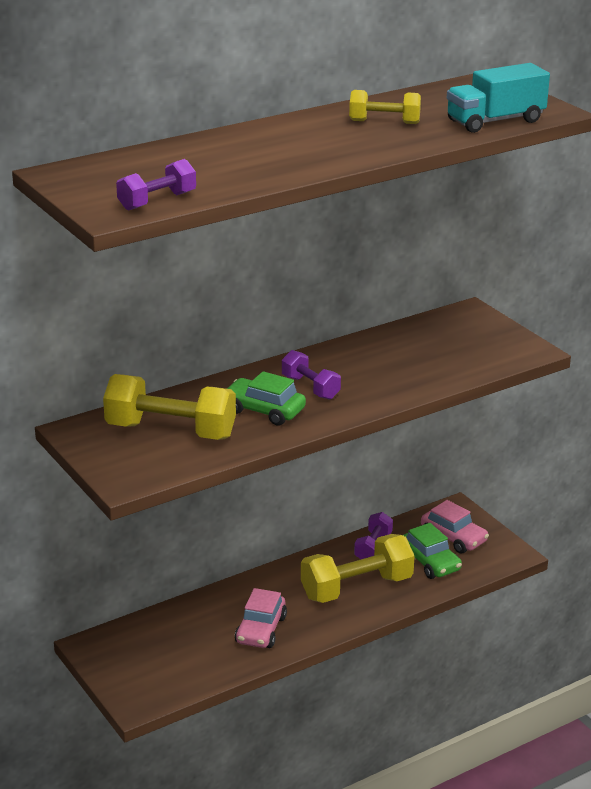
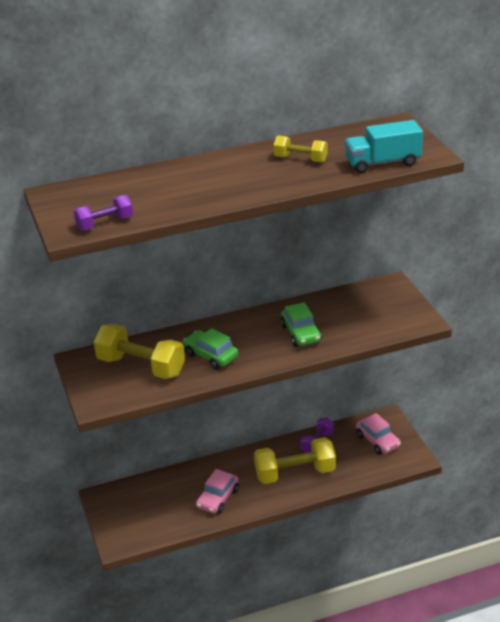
camera: 15 degrees right, 5 degrees up
purple dumbbell [282,350,341,400] -> none
green car [403,523,462,579] -> green car moved to [280,302,322,347]

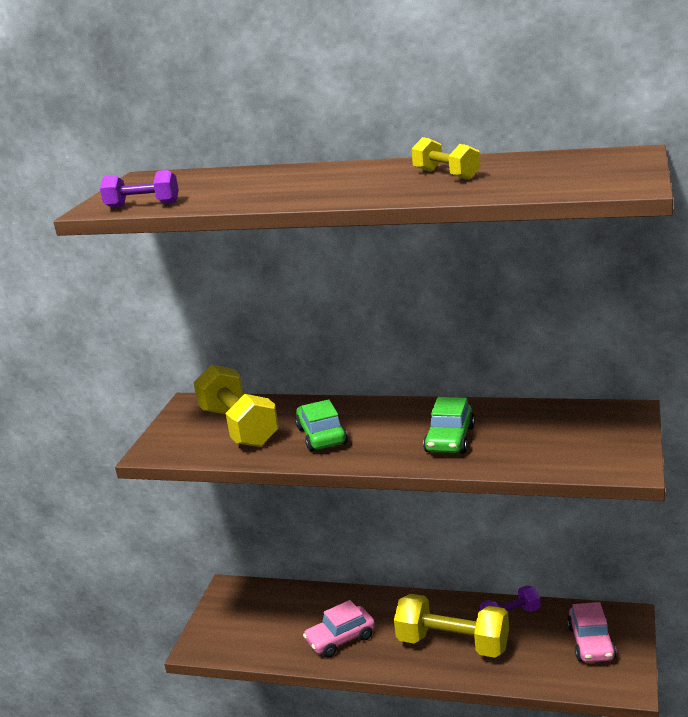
camera: 35 degrees right, 10 degrees down
turquoise truck [345,120,423,173] -> none

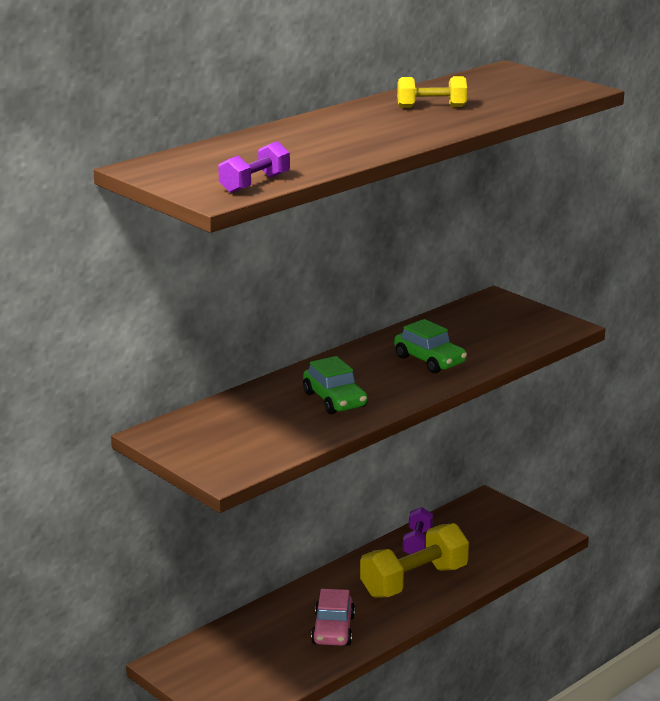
camera: 60 degrees left, 0 degrees up
yellow dumbbell [193,364,279,447] -> none
green car [295,399,348,452] -> green car turned 135 degrees counterclockwise [303,356,367,414]
pink car [567,602,617,662] -> none

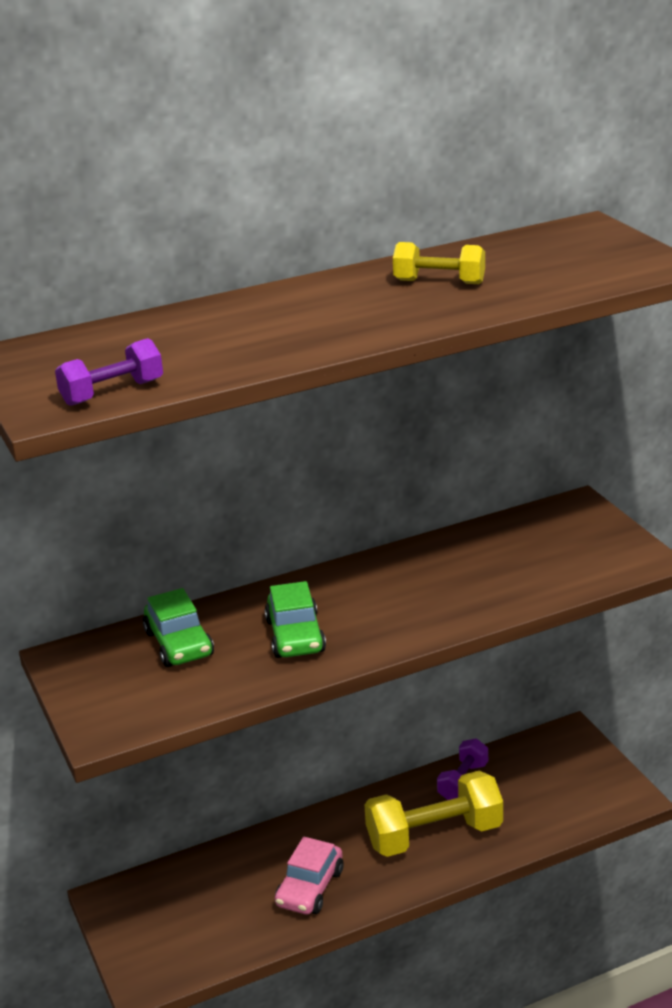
camera: 20 degrees right, 5 degrees up
green car [394,319,467,373] -> green car moved to [143,588,214,667]

